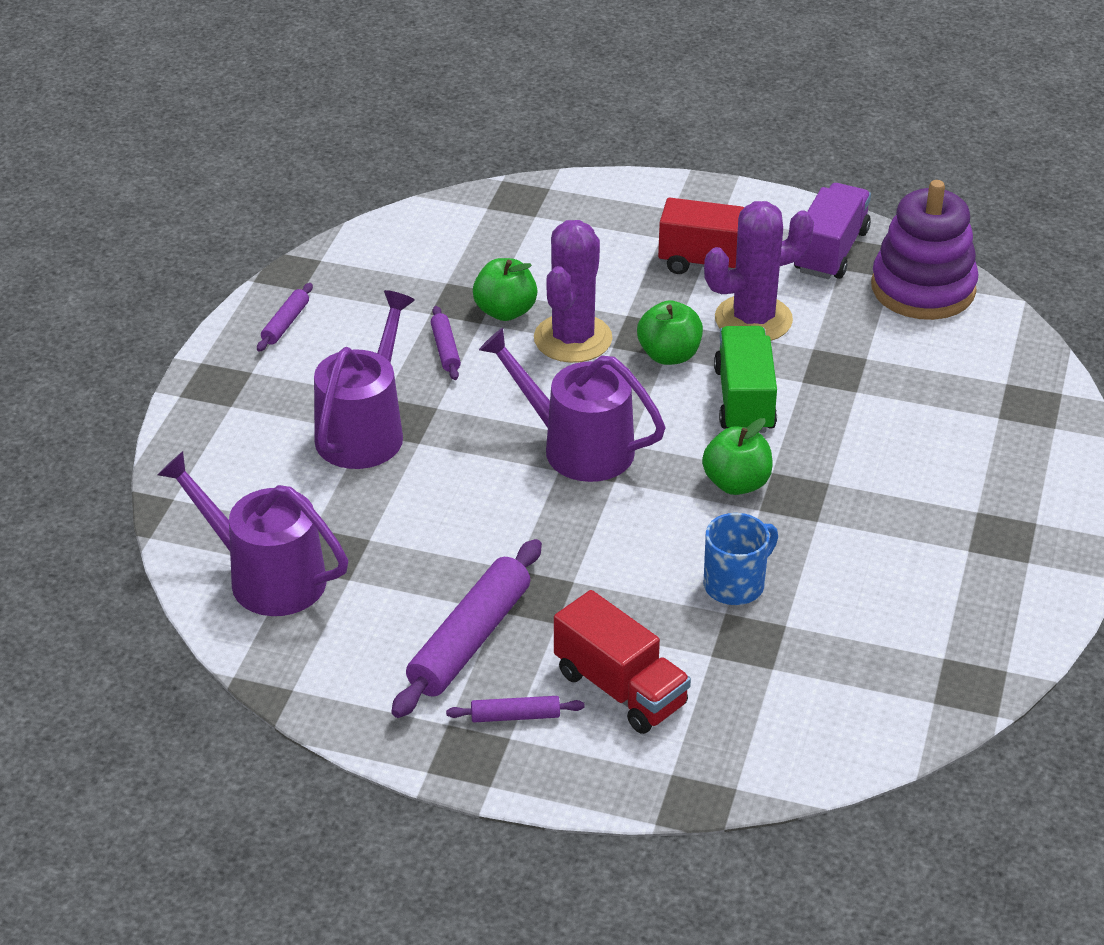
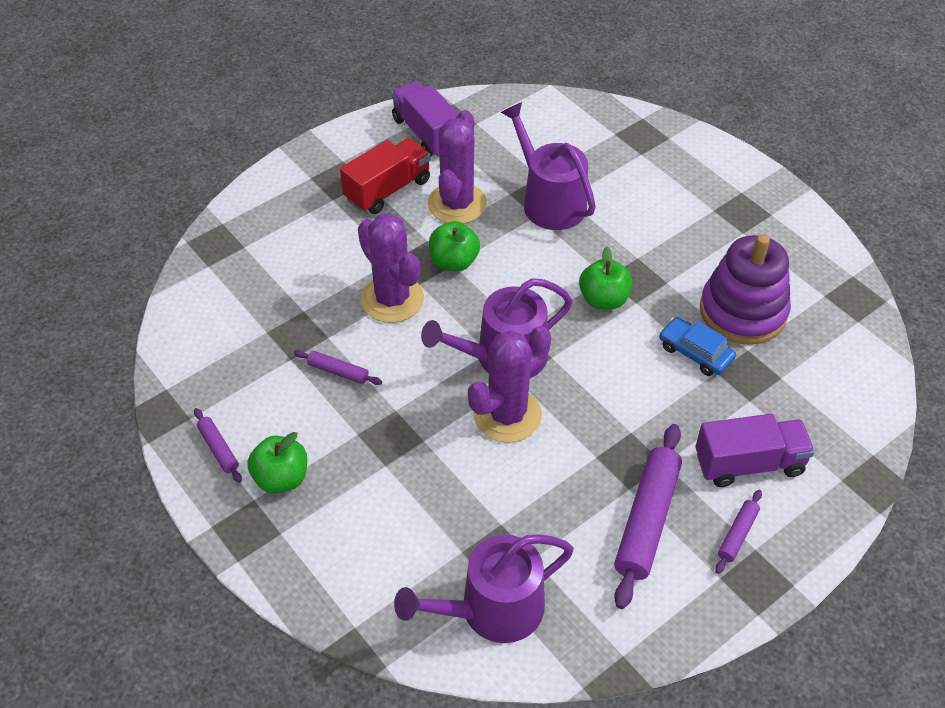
camera: 55 degrees left, 10 degrees up
purple watering can [314,290,415,469] -> purple watering can moved to [501,102,596,230]
purple rolling pin [392,539,542,718] -> purple rolling pin turned 45 degrees clockwise [614,424,682,609]
green apple [473,258,538,321] -> green apple moved to [247,432,307,494]
red truck [554,590,691,734] -> purple truck [696,414,815,487]
blue mug [703,513,778,605] -> blue car [659,317,736,376]
green truck [714,326,777,433] -> none
purple stacking toy [871,180,978,320] -> purple stacking toy moved to [700,234,791,345]
none -> purple cactus [468,326,551,443]

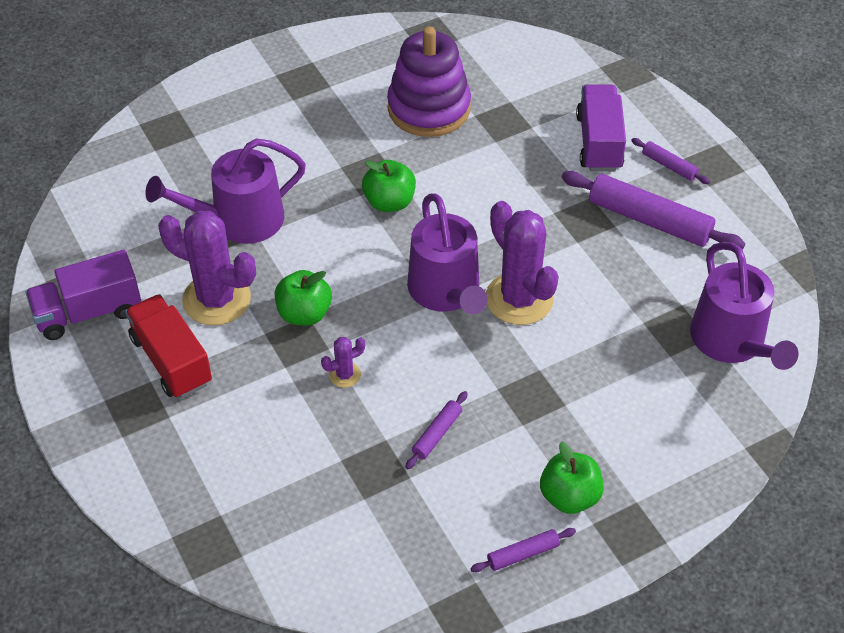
camera: 80 degrees left, 0 degrees up
purple cactus [358,213,424,323] -> purple cactus [321,337,365,388], size x0.45
blue car [659,317,736,376] -> none

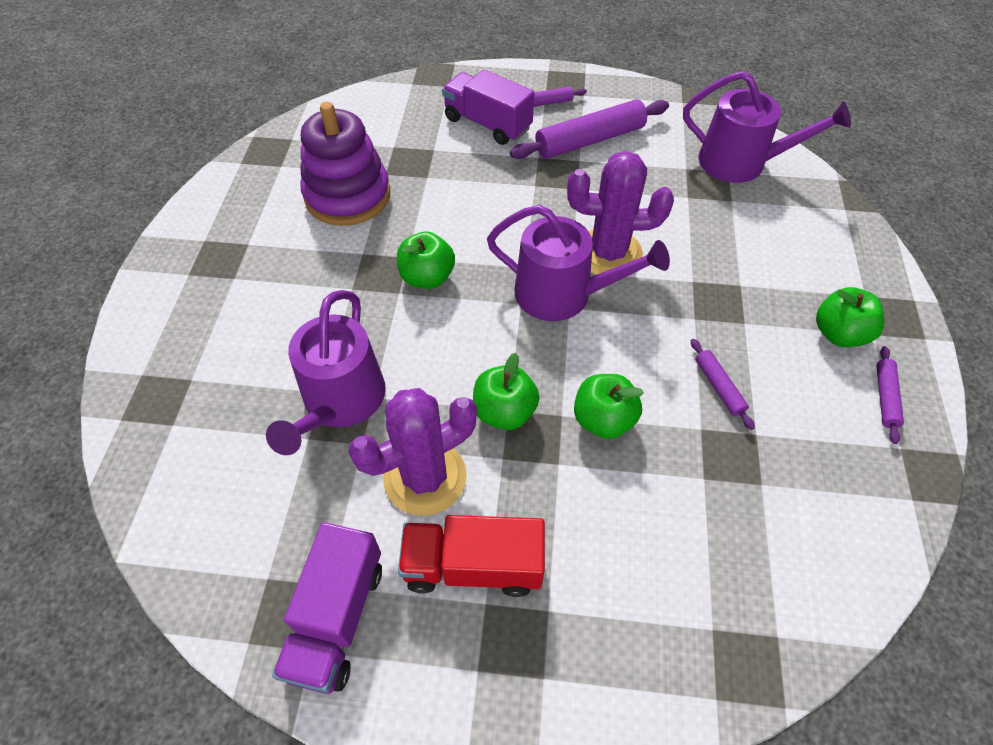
camera: 55 degrees left, 5 degrees up
purple cactus [321,337,365,388] -> green apple [574,374,644,439]

